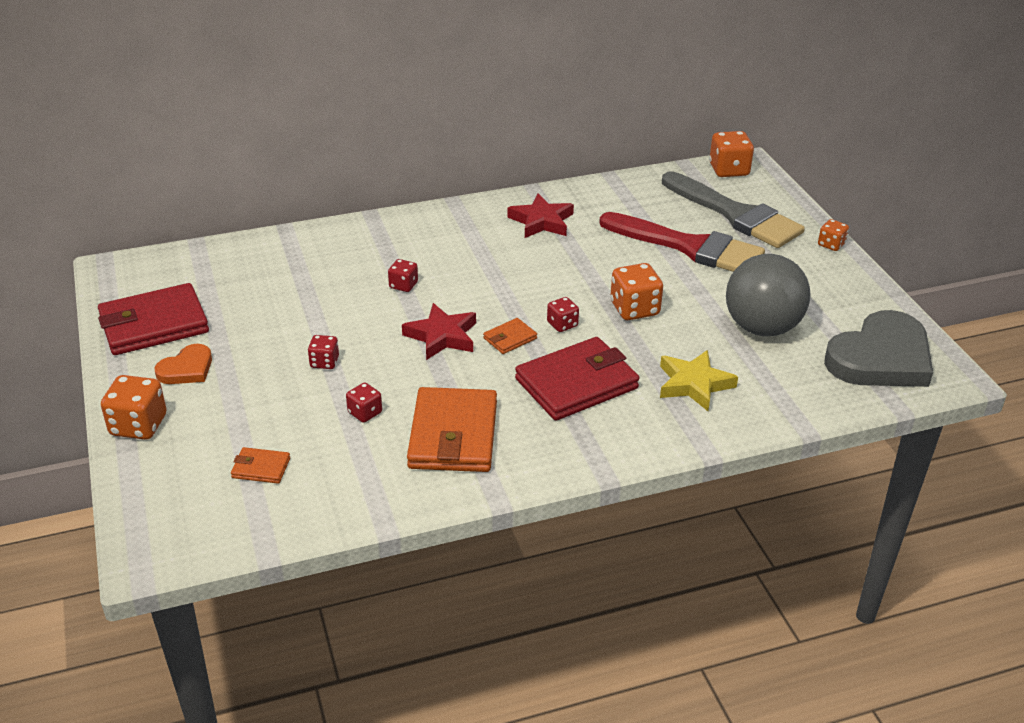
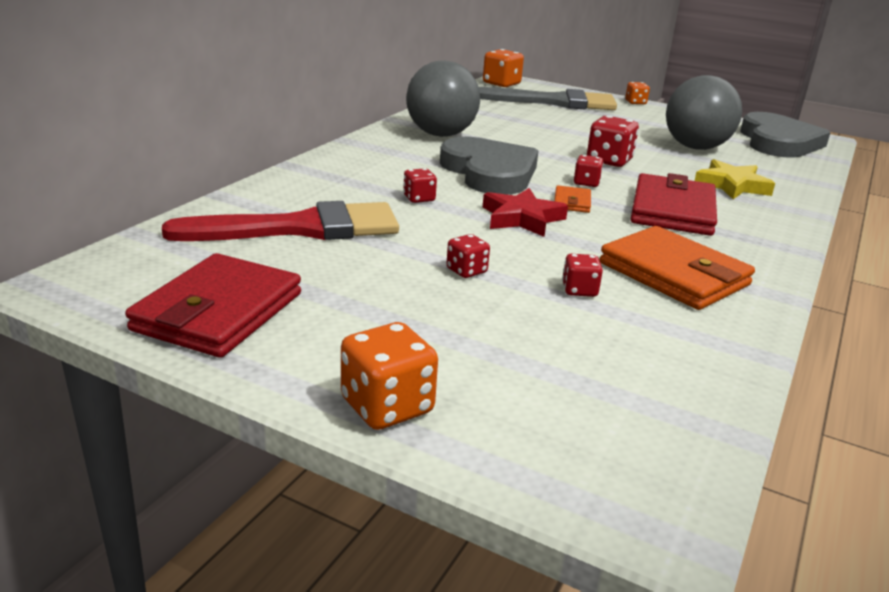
camera: 45 degrees left, 10 degrees down
orange heart [154,344,212,384] -> none
orange wallet [231,447,290,484] -> none
red star [507,194,574,238] -> grey ball [406,61,480,137]
red brush [599,212,765,272] -> red brush moved to [162,201,399,241]
orange dice [610,263,663,320] -> red dice [587,115,639,167]
none -> grey heart [440,137,538,195]

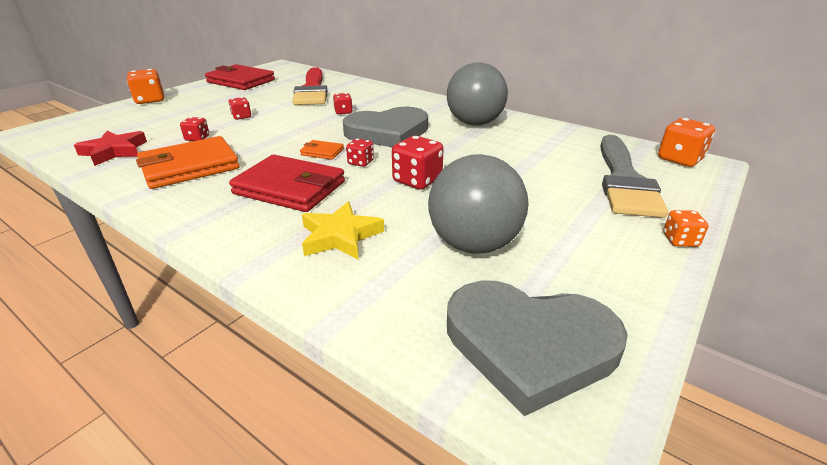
camera: 100 degrees right, 5 degrees up
red star [483,188,568,237] -> red star moved to [74,130,147,166]

